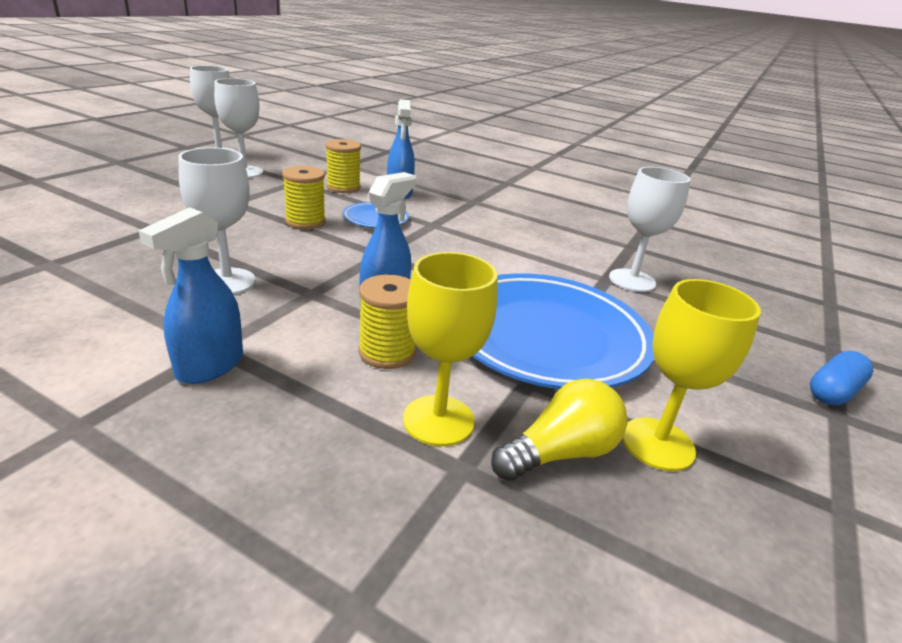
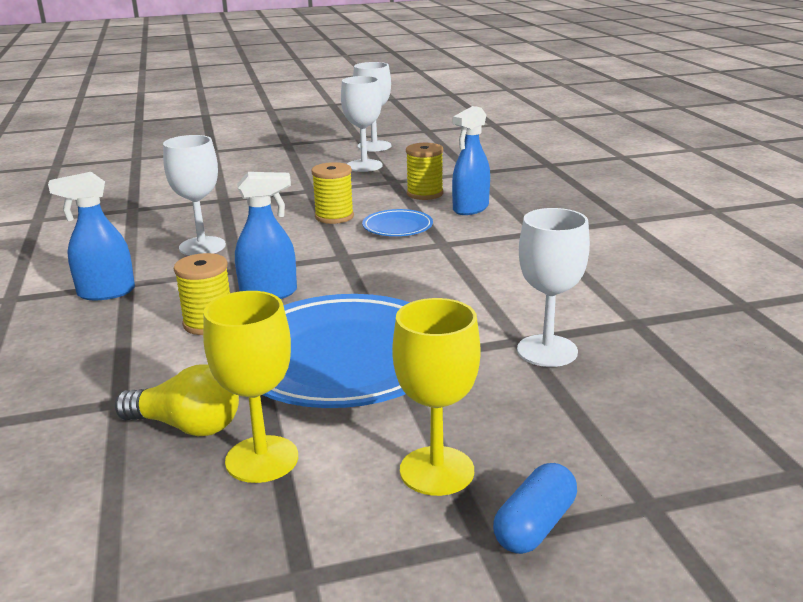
camera: 50 degrees right, 5 degrees down
yellow goblet [403,252,498,446] -> yellow goblet moved to [392,298,480,496]
blue capsule [810,351,873,406] -> blue capsule turned 60 degrees counterclockwise [493,463,577,554]

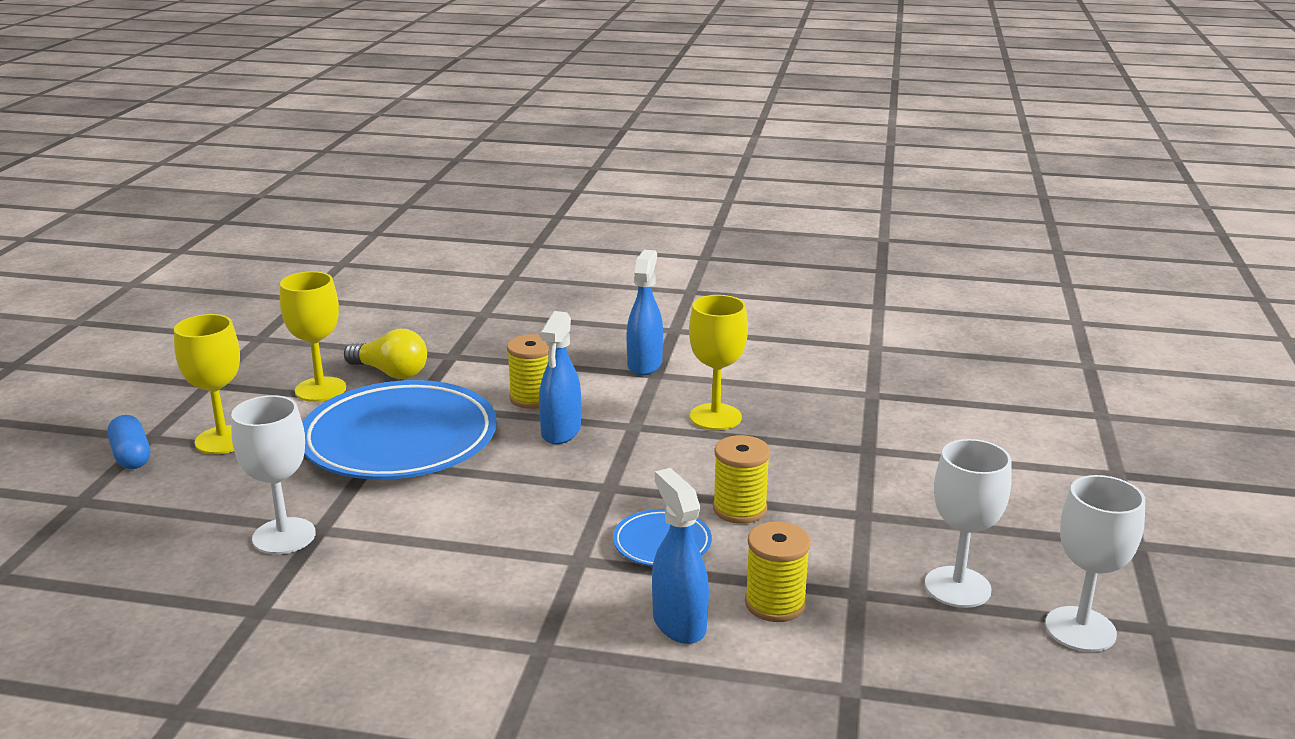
camera: 115 degrees right, 0 degrees up
yellow light bulb [115,364,239,436] -> yellow light bulb turned 105 degrees counterclockwise [344,329,427,379]
white goblet [163,135,226,256] -> yellow goblet [689,295,748,430]

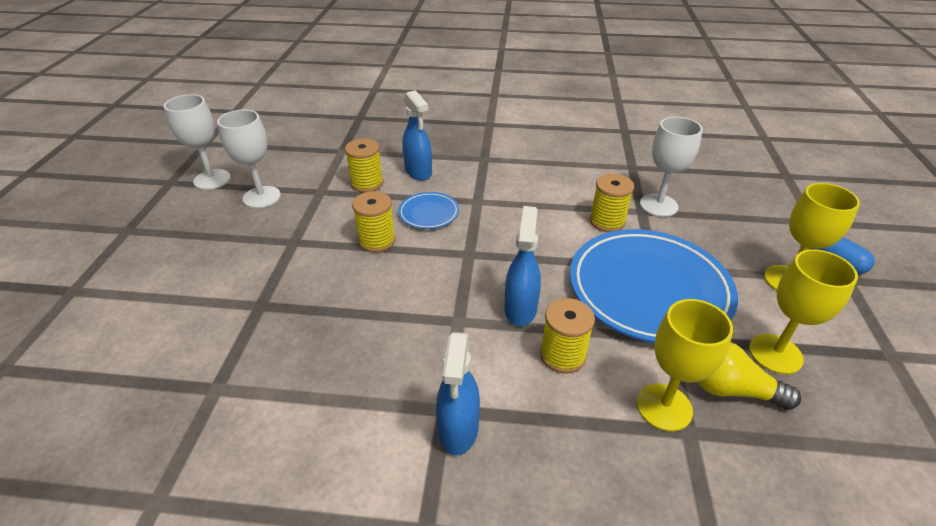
camera: 175 degrees right, 15 degrees up
yellow goblet [689,295,748,430] -> yellow goblet moved to [636,299,733,432]
none -> yellow spool [590,174,634,232]

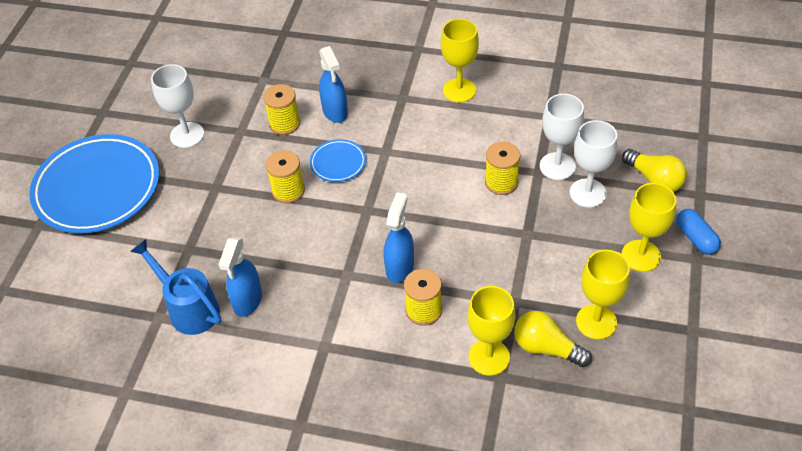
camera: 10 degrees right, 10 degrees up
white goblet [164,94,231,190] -> white goblet moved to [570,120,617,208]
blue spray bottle [436,332,480,455] -> blue spray bottle moved to [218,237,262,317]
blue plate [570,229,738,343] -> blue plate moved to [29,134,159,234]
none -> blue watering can [130,239,221,335]
none -> yellow goblet [441,19,479,102]
none -> yellow light bulb [622,149,687,192]

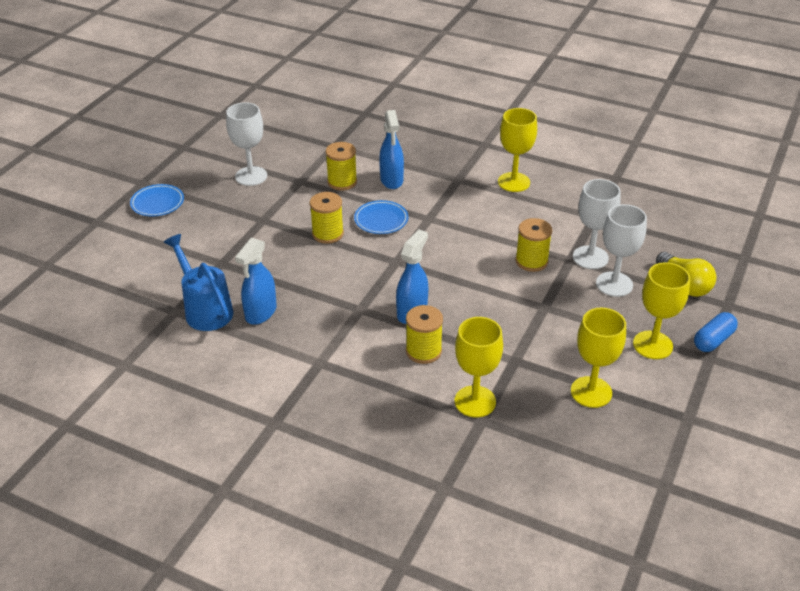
camera: 10 degrees right, 10 degrees down
blue plate [29,134,159,234] -> blue plate [130,184,184,216], size x0.44
yellow light bulb [514,311,592,367] -> none
blue capsule [676,209,721,255] -> blue capsule turned 60 degrees clockwise [694,312,738,352]

